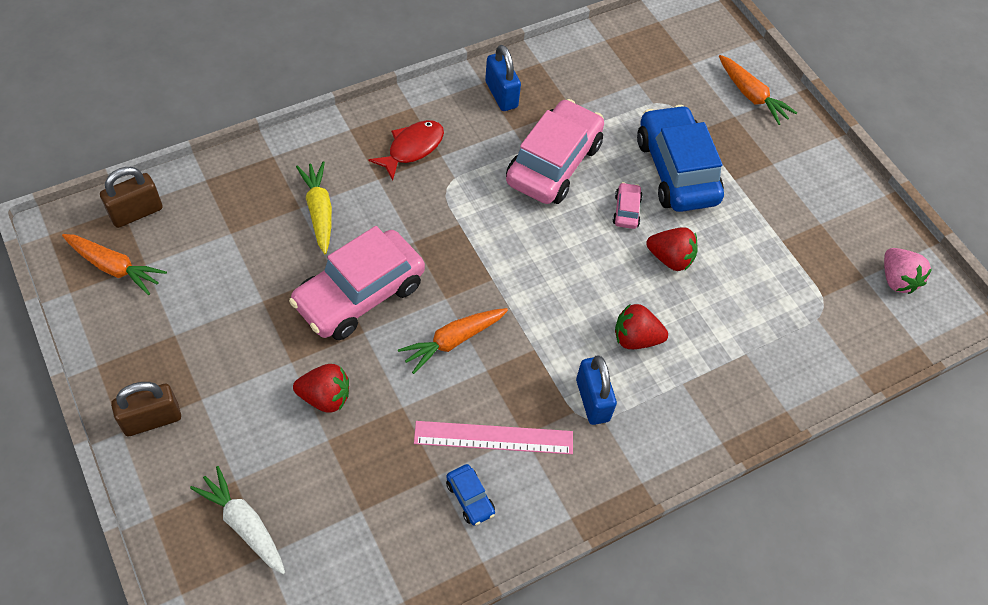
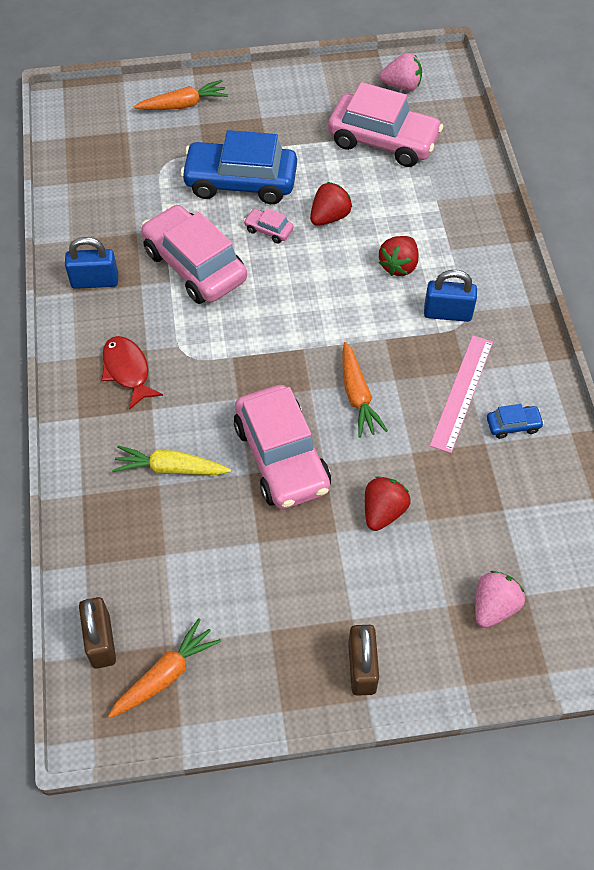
camera: 65 degrees left, 0 degrees up
white carrot [190,466,285,574] -> pink strawberry [475,571,525,628]
none -> pink car [328,82,443,167]

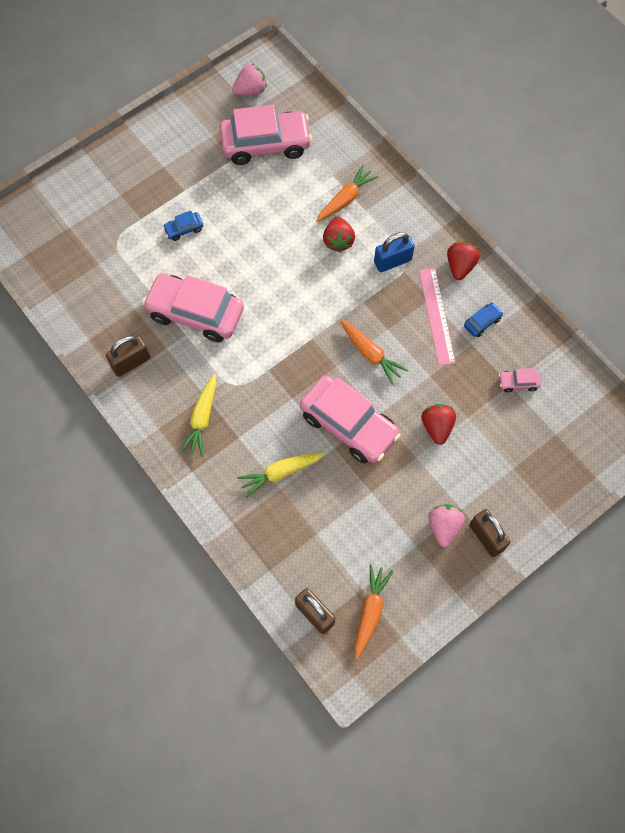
camera: 30 degrees left, 10 degrees up
blue padlock [65,237,118,289] -> brown padlock [106,336,150,377]
red fish [102,336,163,410] -> yellow carrot [180,374,217,457]
orange carrot [134,80,228,110] -> orange carrot moved to [316,165,378,222]
blue car [181,130,297,204] -> blue car [163,211,203,241], size x0.42
pink car [244,208,293,243] -> pink car moved to [499,368,541,392]
red strawberry [310,182,352,226] -> red strawberry moved to [447,242,480,280]
pink strawberry [475,571,525,628] -> pink strawberry moved to [428,504,465,547]

